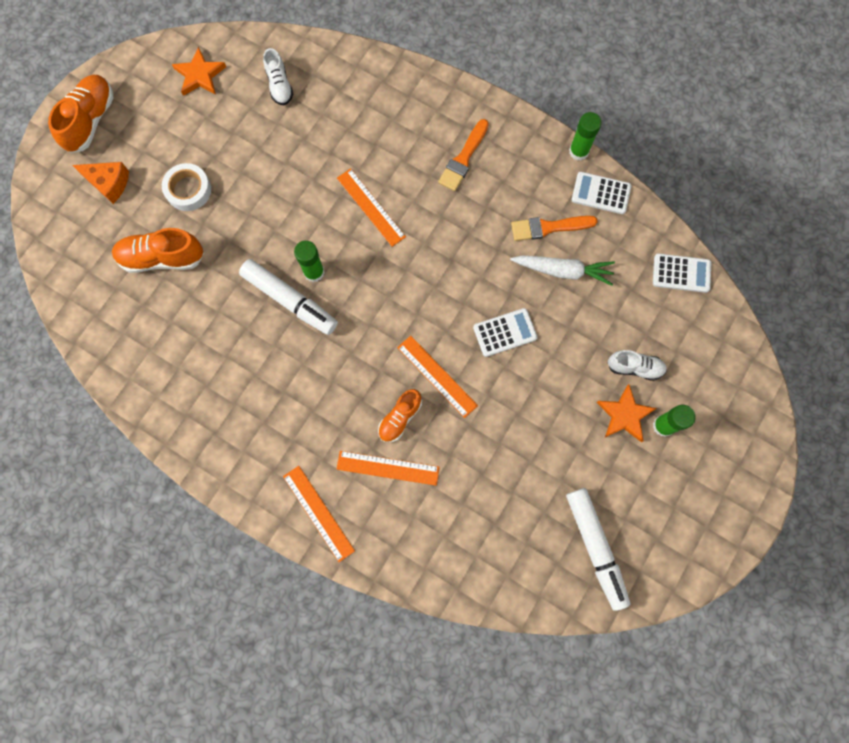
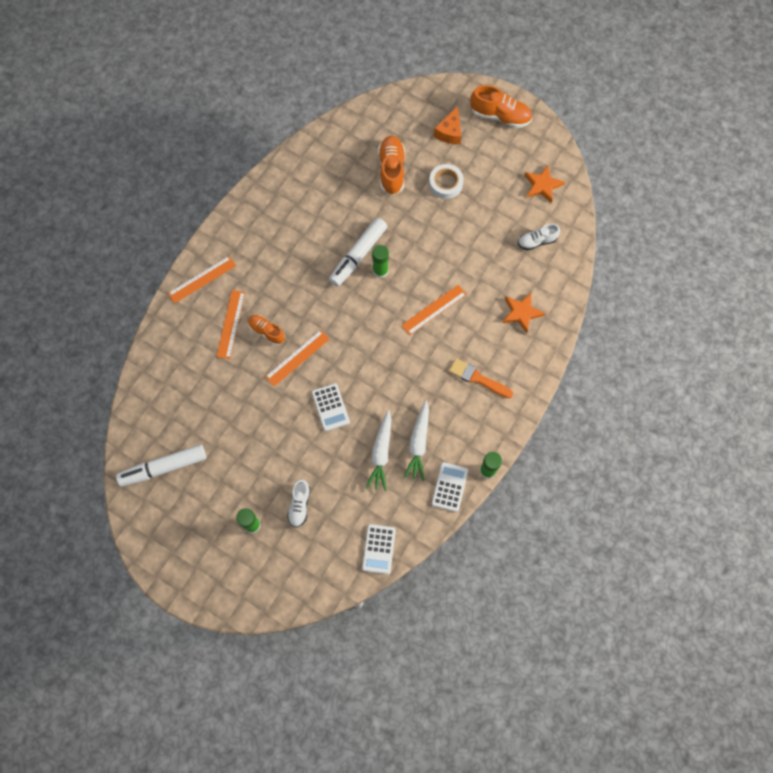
camera: 90 degrees right, 5 degrees down
orange brush [511,216,598,241] -> white carrot [403,400,429,481]
orange star [597,384,657,442] -> orange star moved to [503,293,545,333]

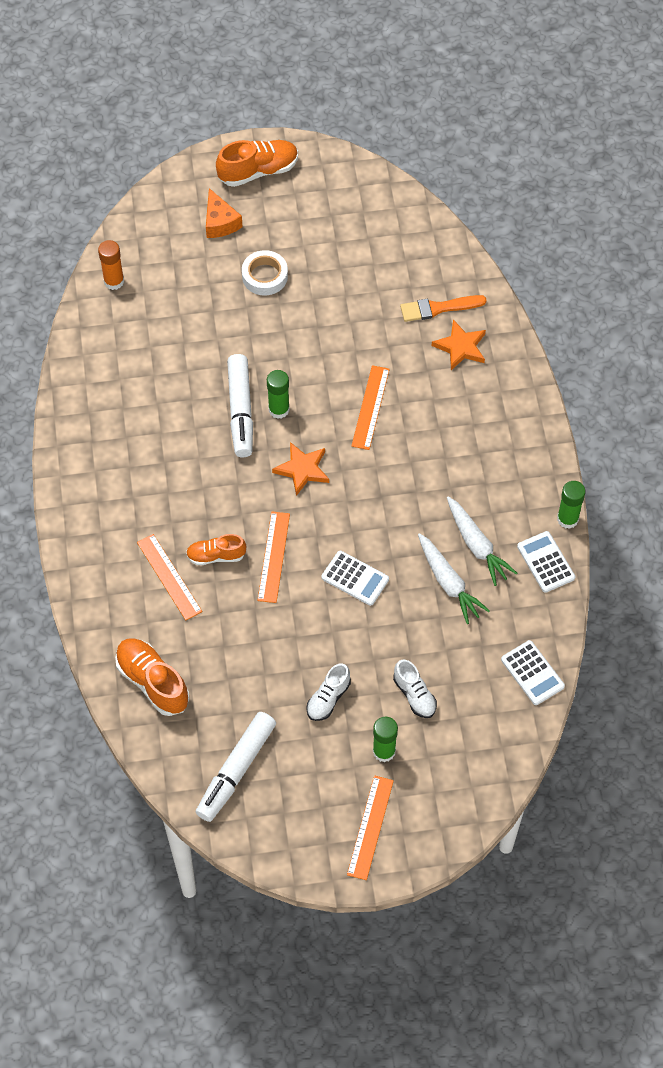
camera: 40 degrees left, 10 degrees down
orange ruler [168,256,236,303] -> orange ruler moved to [347,775,394,880]
orange shoe [378,136,405,195] -> orange shoe moved to [115,638,189,716]
orange brush [449,358,514,399] -> orange brush moved to [400,295,487,322]
white shoe [518,224,560,250] -> white shoe moved to [306,663,351,721]
orange star [525,166,565,203] -> orange star moved to [272,442,329,496]
none -> orange glue stick [98,240,124,290]

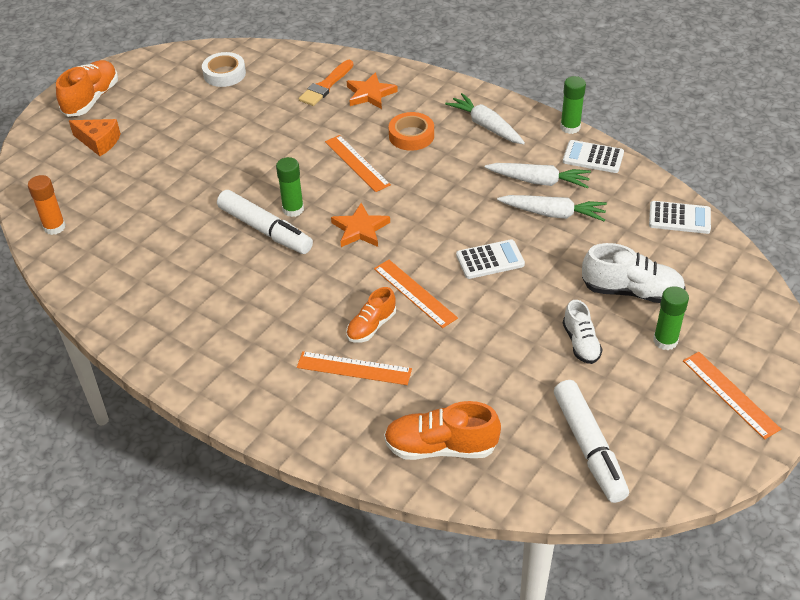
camera: 45 degrees left, 15 degrees down
white tape [242,250,288,295] -> white tape moved to [202,52,246,87]
white shoe [393,660,437,718] -> white shoe [582,243,686,303], size x1.58
none -> orange tape [389,112,434,151]
none -> white carrot [445,93,525,144]

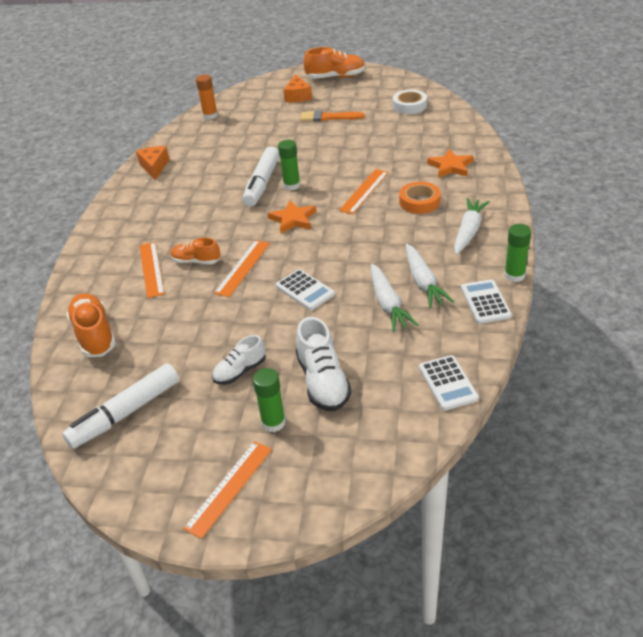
camera: 65 degrees right, 5 degrees down
orange brush [298,60,353,106] -> orange brush moved to [300,110,365,122]
none -> orange cheese [136,146,170,180]

